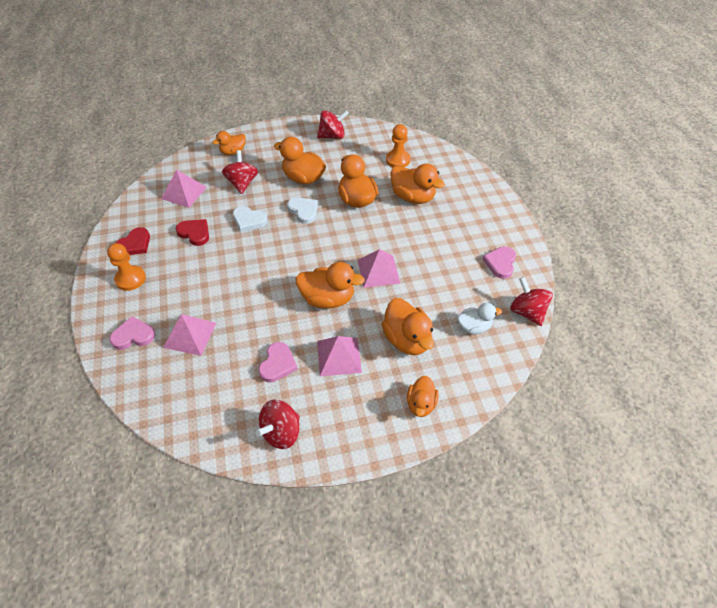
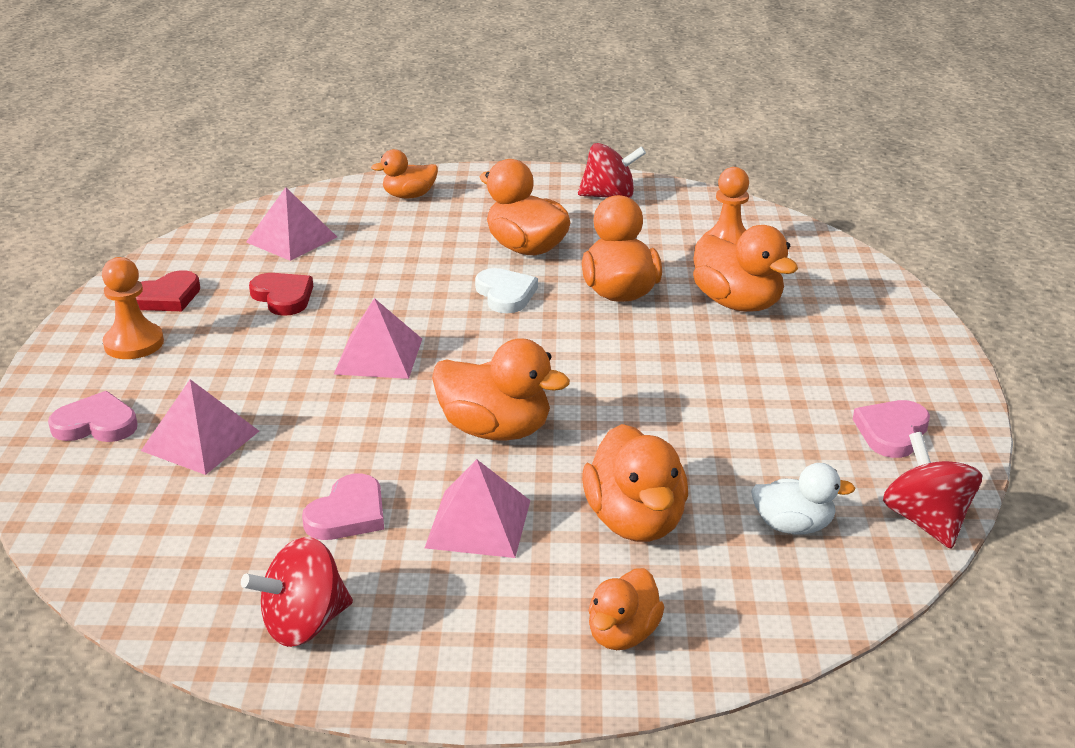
camera: 15 degrees right, 20 degrees down
red spinning top [222,150,258,194] -> none
white heart [233,206,268,232] -> none
pink pyramid [358,249,400,288] -> pink pyramid moved to [334,298,422,379]

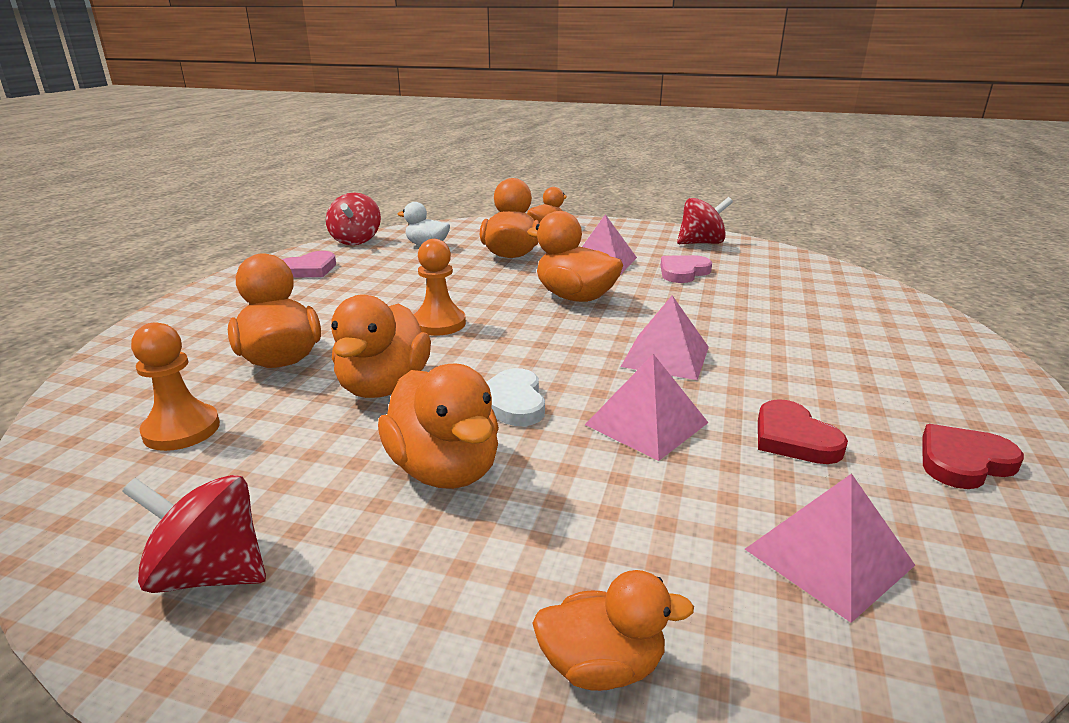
camera: 165 degrees left, 5 degrees down
pink heart [48,391,138,442] -> none
orange pawn [102,257,164,359] -> orange pawn moved to [413,239,466,336]
pink pyramid [141,379,259,475] -> pink pyramid moved to [585,354,709,461]

